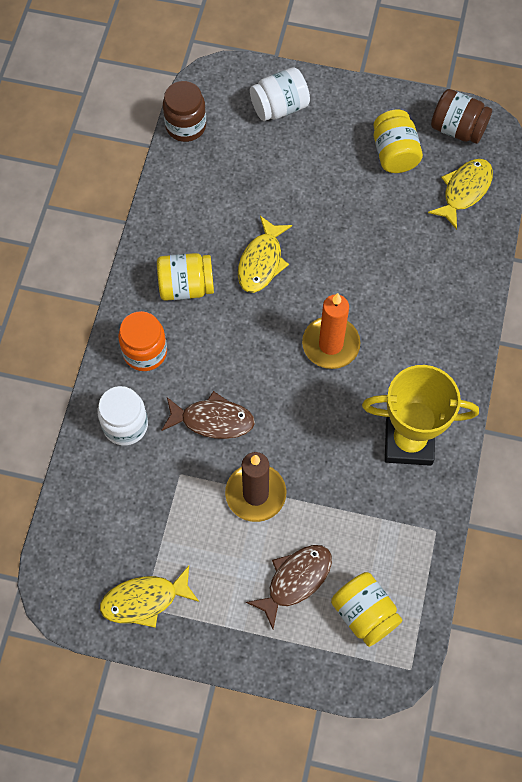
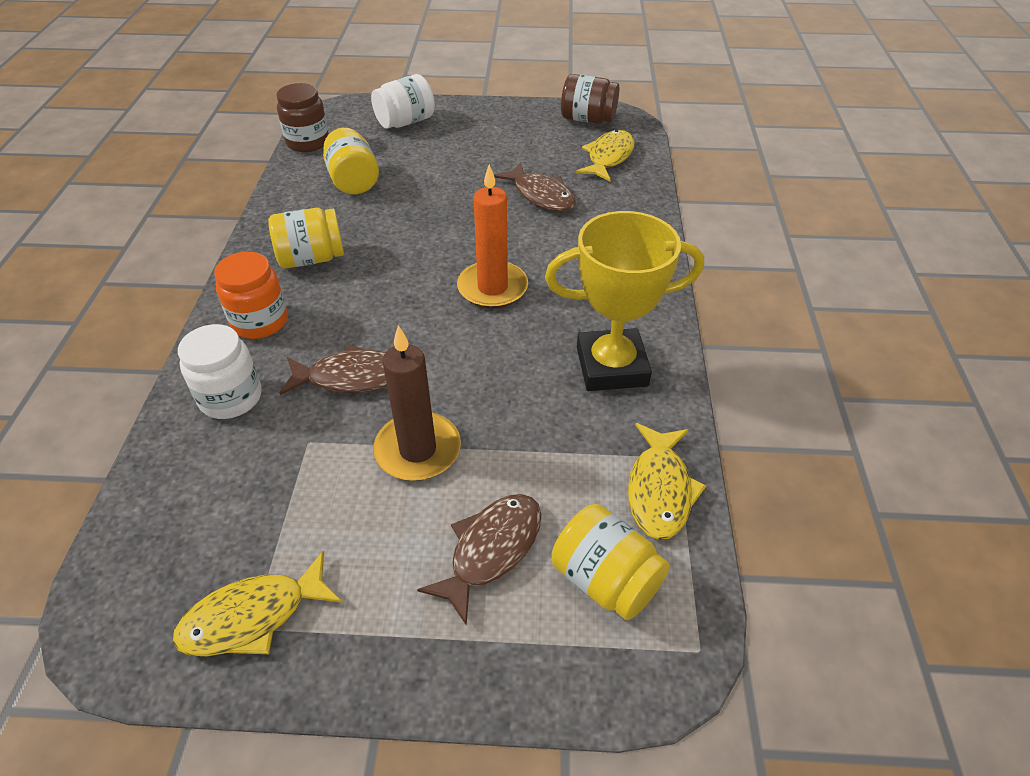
camera: 10 degrees left, 20 degrees down
yellow fish [238,216,292,293] -> yellow fish moved to [628,423,706,540]
yellow jar [373,110,423,173] -> yellow jar moved to [323,128,379,194]
none -> brown fish [494,162,576,211]

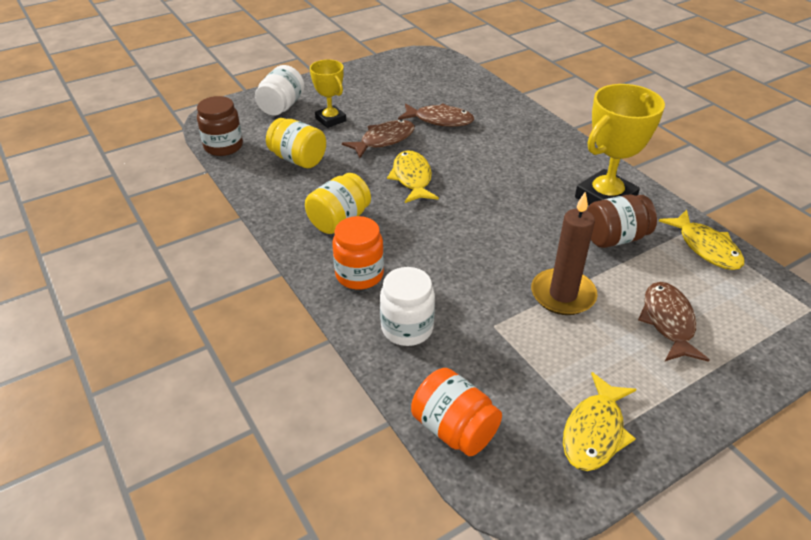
camera: 35 degrees left, 5 degrees down
brown fish [280,344,387,395] -> brown fish moved to [342,120,415,158]
orange candle [457,164,528,309] -> none
yellow jar [551,504,670,620] -> none
brown jar [561,74,619,124] -> brown jar moved to [586,195,657,248]
yellow fish [576,130,635,181] -> yellow fish moved to [387,151,439,203]
none -> yellow trophy [310,59,346,128]
none -> orange jar [411,368,502,456]

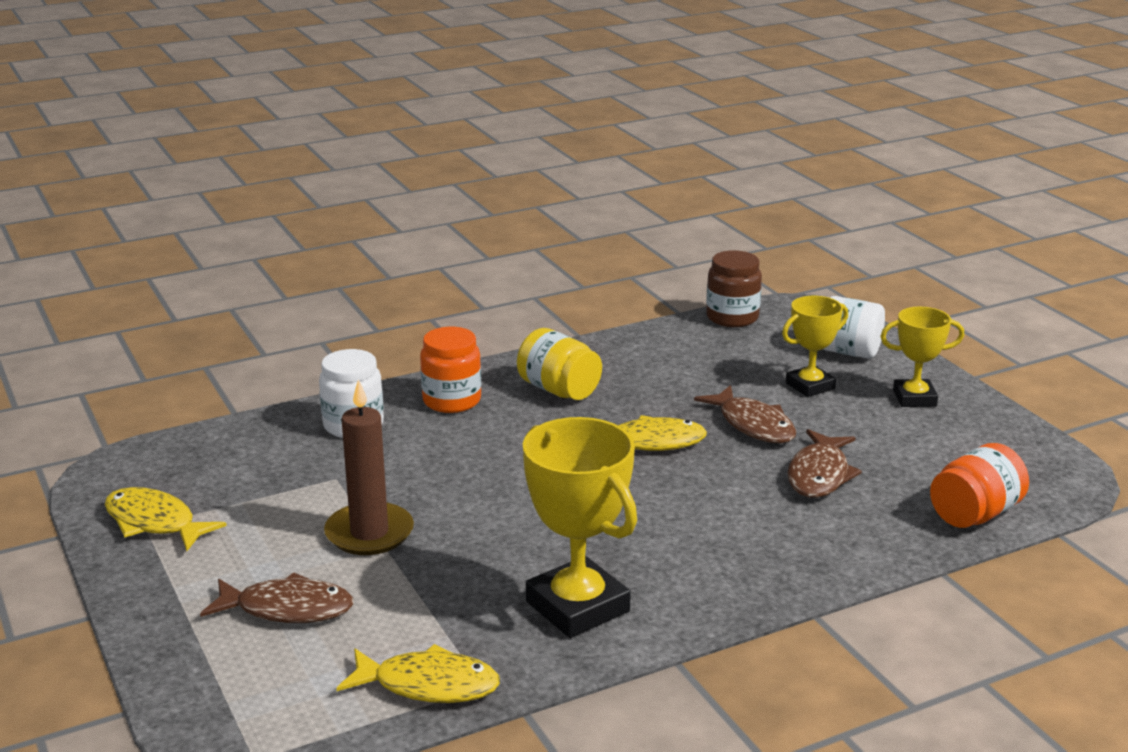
camera: 95 degrees right, 15 degrees down
yellow jar [266,118,326,168] -> none
orange jar [411,368,502,456] -> orange jar moved to [930,443,1029,528]
brown jar [586,195,657,248] -> none
yellow fish [659,210,744,270] -> yellow fish turned 150 degrees counterclockwise [336,644,500,703]
none -> yellow trophy [880,307,964,407]

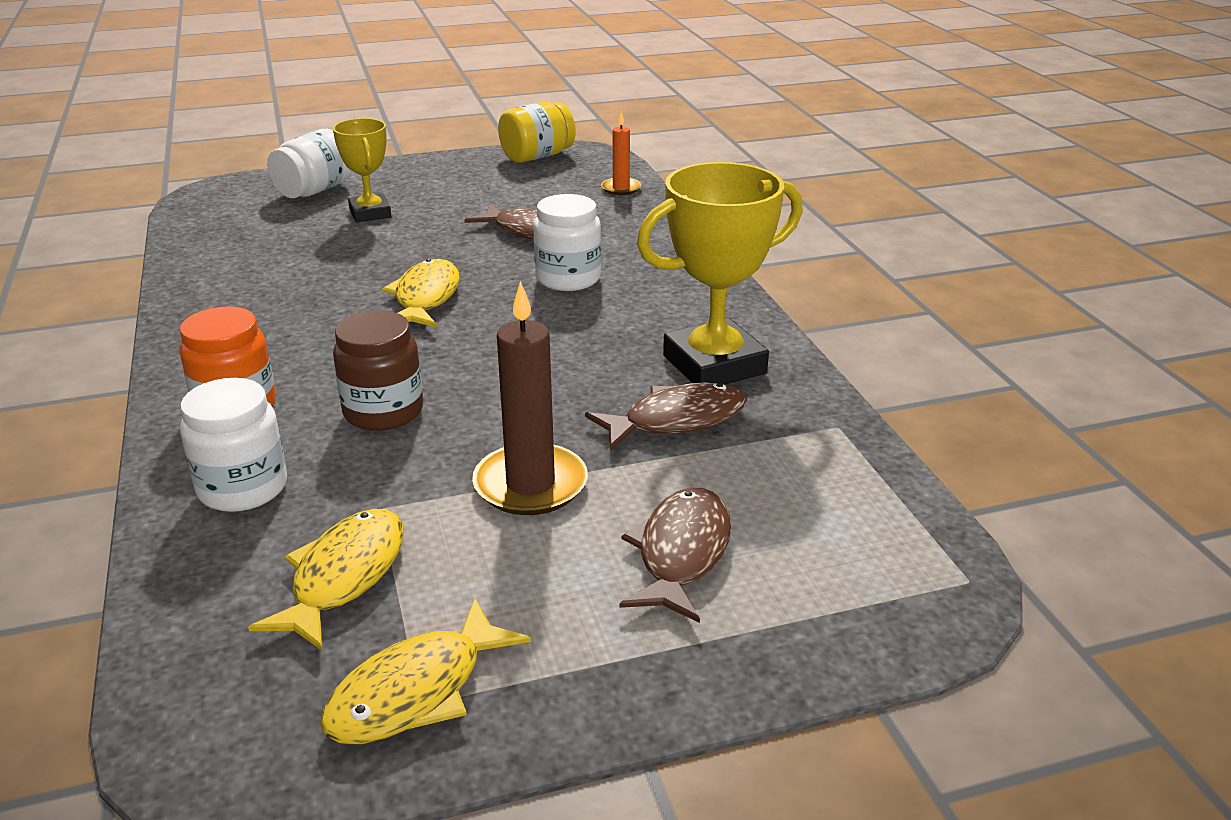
camera: 80 degrees left, 5 degrees up
yellow fish [336,644,500,703] -> yellow fish moved to [248,509,404,650]
yellow jar [517,328,602,400] -> yellow jar moved to [498,102,576,163]
brown fish [694,385,796,443] -> brown fish moved to [585,383,747,451]
brown jar [706,250,762,327] -> brown jar moved to [333,310,423,431]
yellow trophy [880,307,964,407] -> none
orange jar [930,443,1029,528] -> orange candle [601,111,641,195]
none -> white jar [533,194,601,291]

